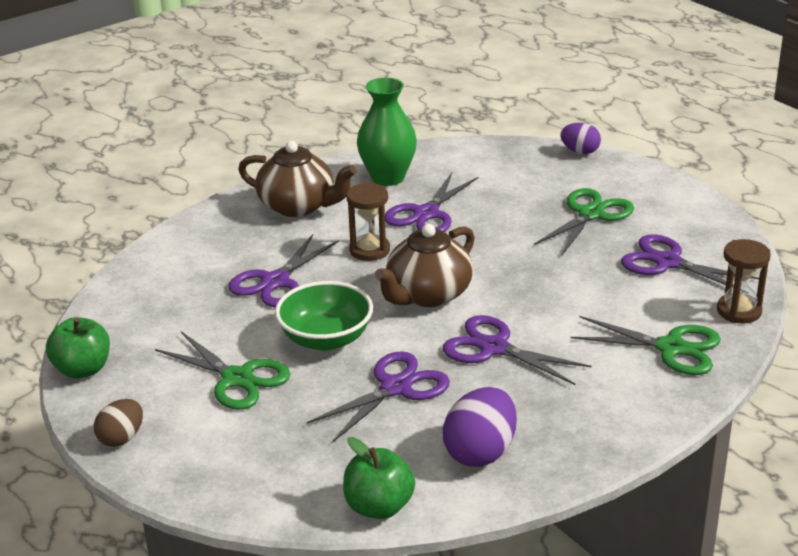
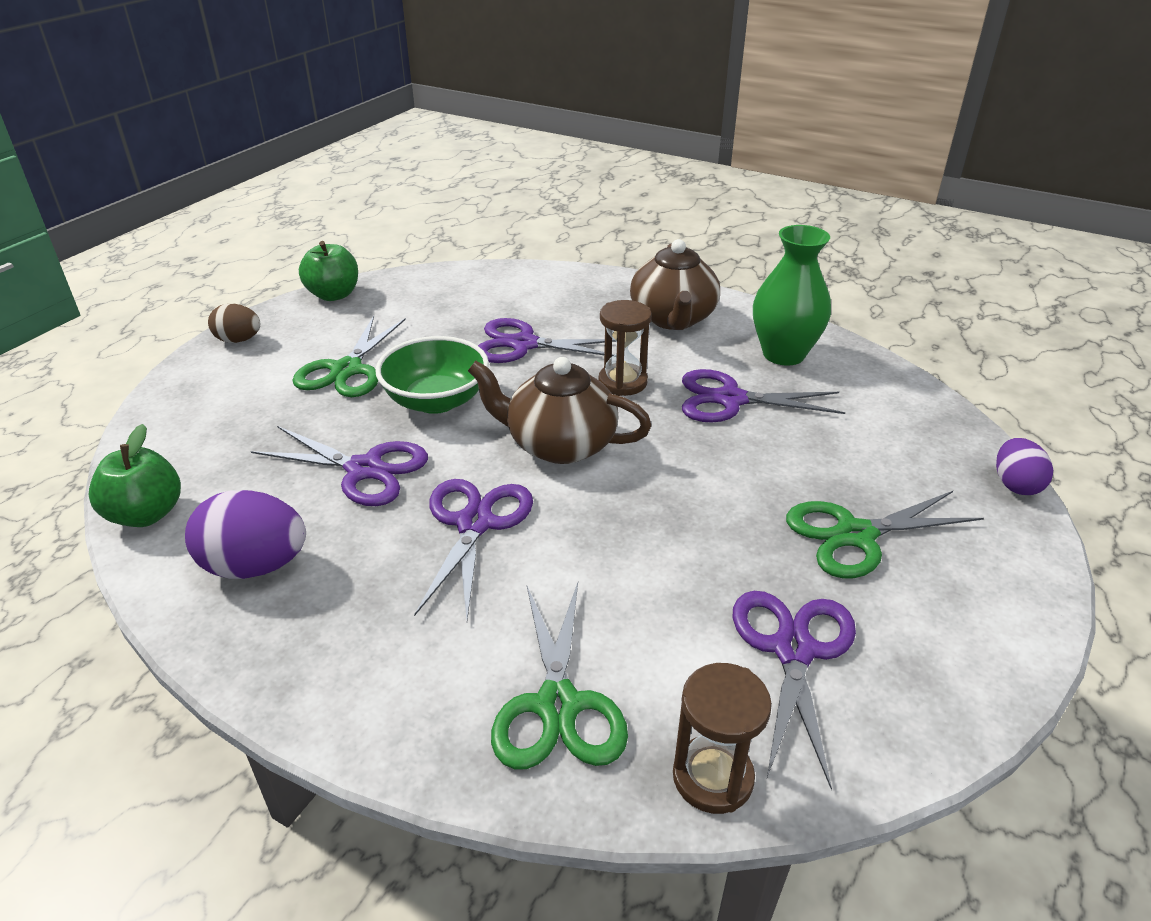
camera: 65 degrees right, 5 degrees up
green scissors [534,188,634,255] -> green scissors turned 150 degrees clockwise [786,491,984,578]

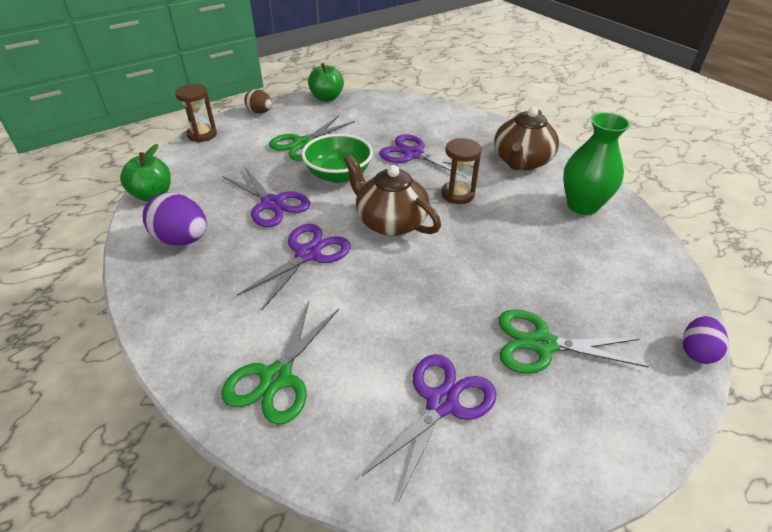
camera: 25 degrees right, 5 degrees up
brown hourglass [673,663,772,814] -> brown hourglass moved to [175,84,217,142]
purple scissors [682,369,846,423] -> none

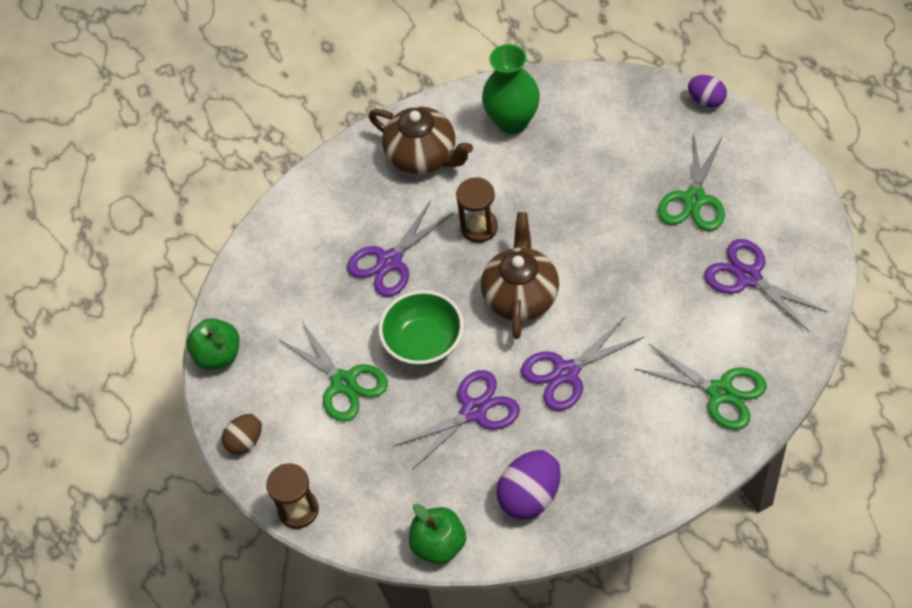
camera: 75 degrees left, 15 degrees up
purple scissors [237,224,351,310] -> purple scissors turned 75 degrees counterclockwise [521,317,644,411]
brown teapot [344,154,441,236] -> brown teapot turned 135 degrees clockwise [481,212,559,339]

